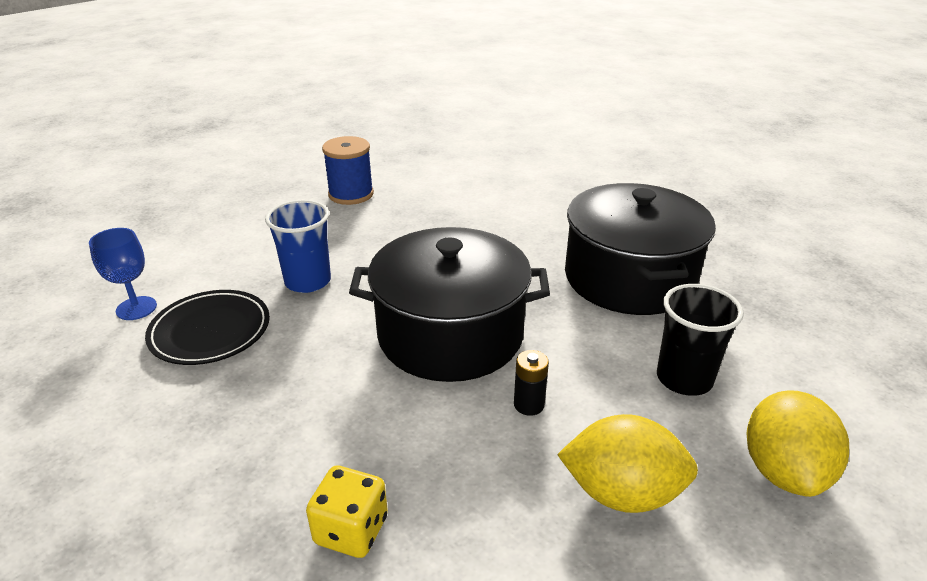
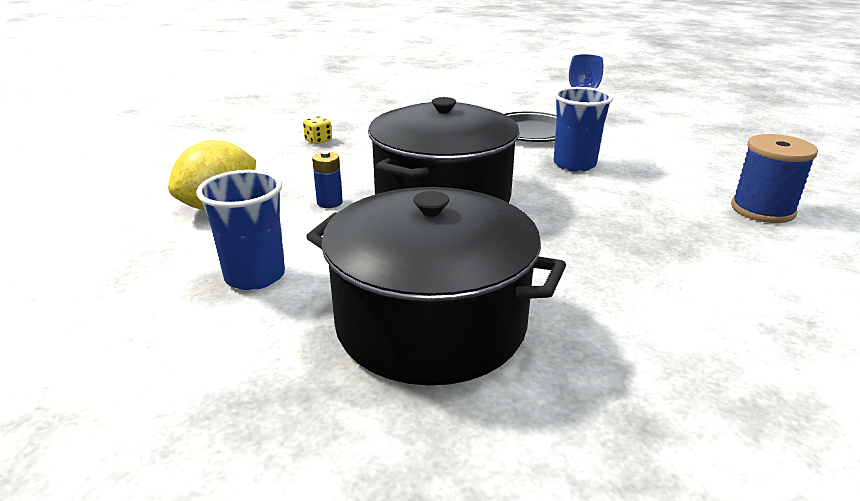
camera: 120 degrees right, 5 degrees down
yellow dice [306,465,388,558] -> yellow dice [303,116,332,144], size x0.65
black battery [514,350,549,416] -> blue battery [312,151,343,208]
black cup [657,284,744,396] -> blue cup [196,170,285,290]
yellow lemon [746,391,849,497] -> none

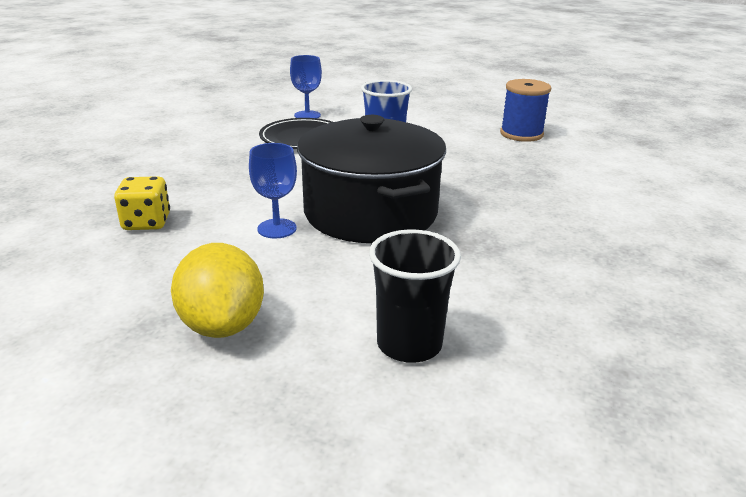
camera: 55 degrees left, 0 degrees up
blue cup [196,170,285,290] -> black cup [369,229,461,363]
yellow dice [303,116,332,144] -> yellow dice [114,176,170,230], size x1.55
black pot [306,187,566,385] -> none
blue battery [312,151,343,208] -> none
none -> blue goblet [249,143,297,238]

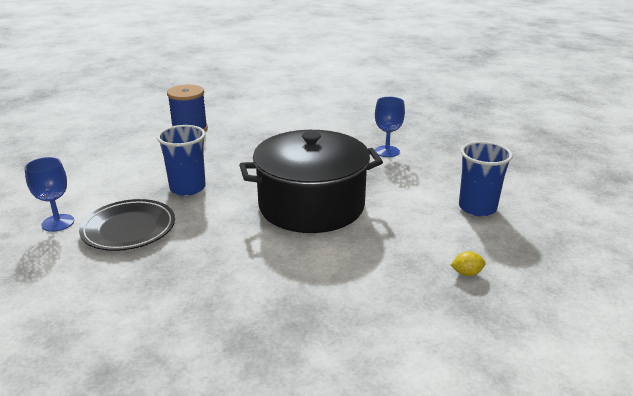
camera: 80 degrees left, 0 degrees up
yellow dice [114,176,170,230] -> none
yellow lemon [171,243,264,338] -> yellow lemon [451,251,486,276], size x0.40
blue goblet [249,143,297,238] -> blue goblet moved to [375,97,405,157]
black cup [369,229,461,363] -> blue cup [459,141,513,216]

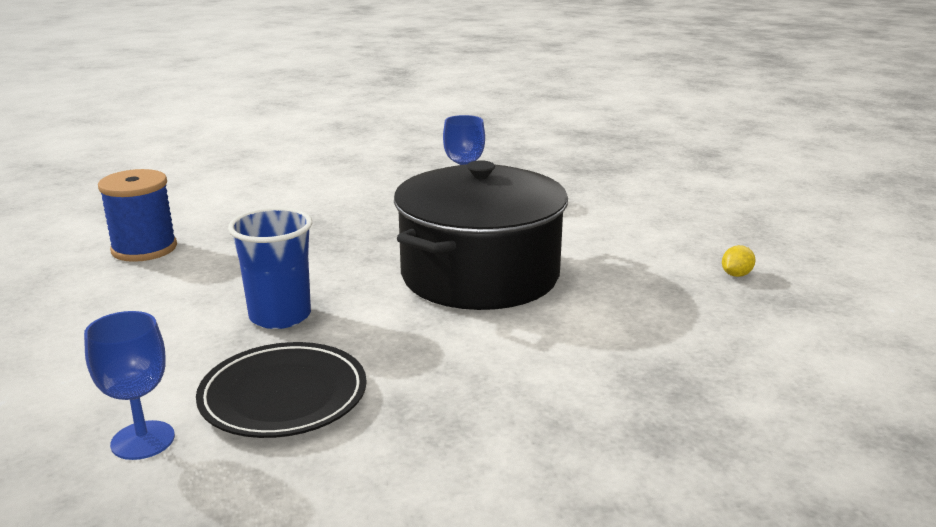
camera: 40 degrees left, 5 degrees down
blue cup [459,141,513,216] -> none

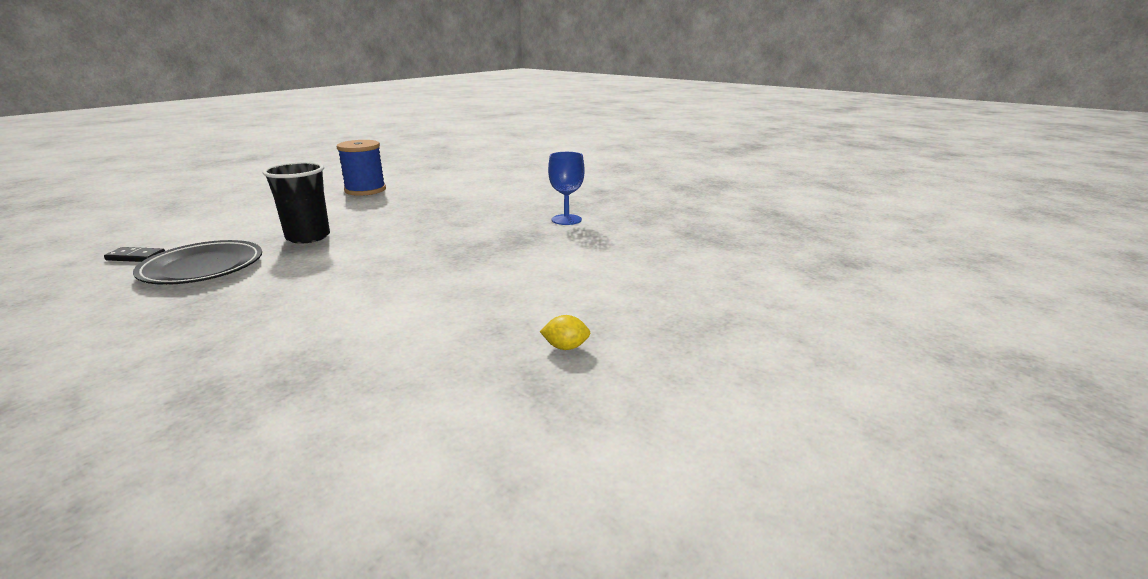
camera: 50 degrees right, 0 degrees up
blue goblet [84,311,175,460] -> black domino [104,247,165,262]
blue cup [228,207,312,329] -> black cup [263,162,330,244]
black pot [394,160,568,310] -> none

